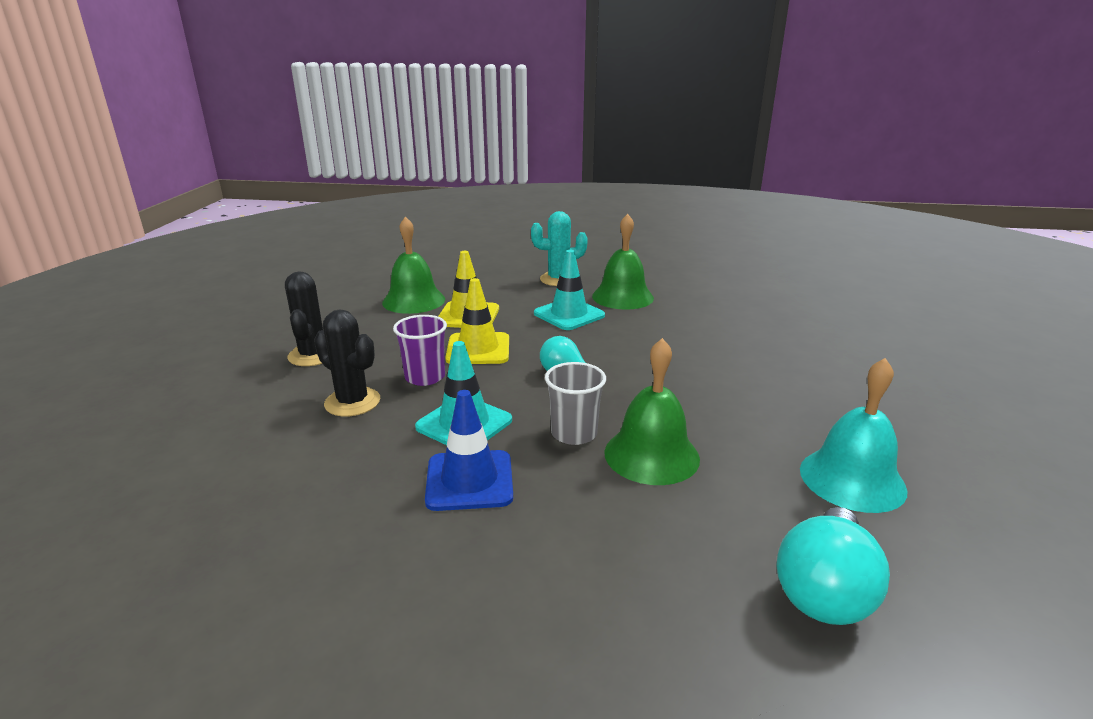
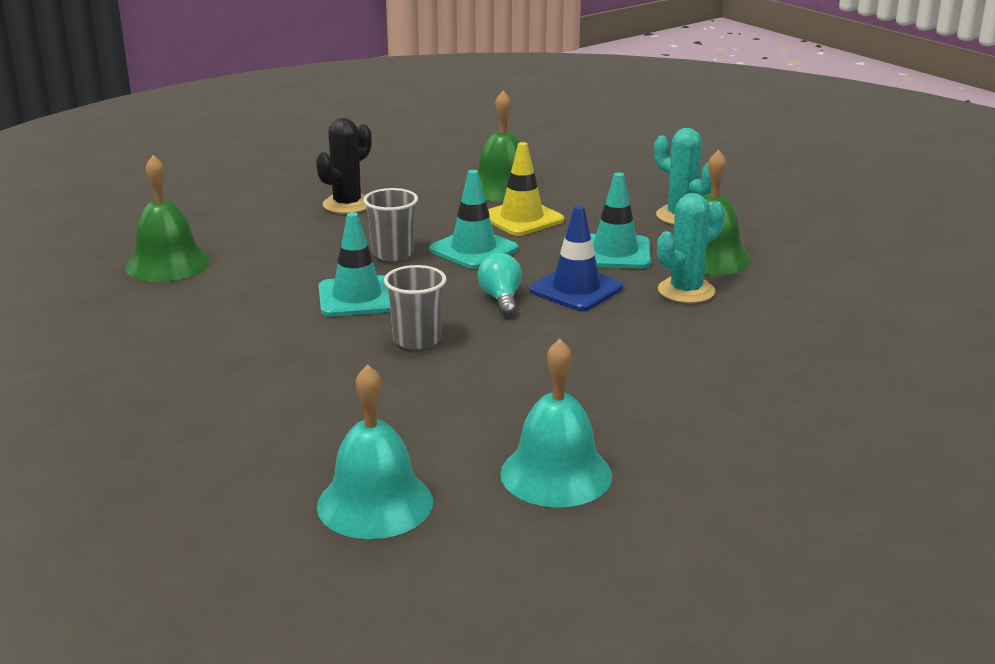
camera: 45 degrees right, 0 degrees up
black cactus [314,310,380,416] -> none
purple cup [393,315,447,386] -> grey cup [363,188,418,261]
blue traffic cone [425,390,513,511] -> blue traffic cone moved to [529,205,623,311]
yellow traffic cone [445,278,509,364] -> turquoise traffic cone [429,170,518,269]
green bell [604,338,700,485] -> green bell moved to [125,155,210,282]
turquoise light bulb [776,507,890,625] -> turquoise bell [317,364,433,539]
none -> turquoise cactus [657,193,725,303]

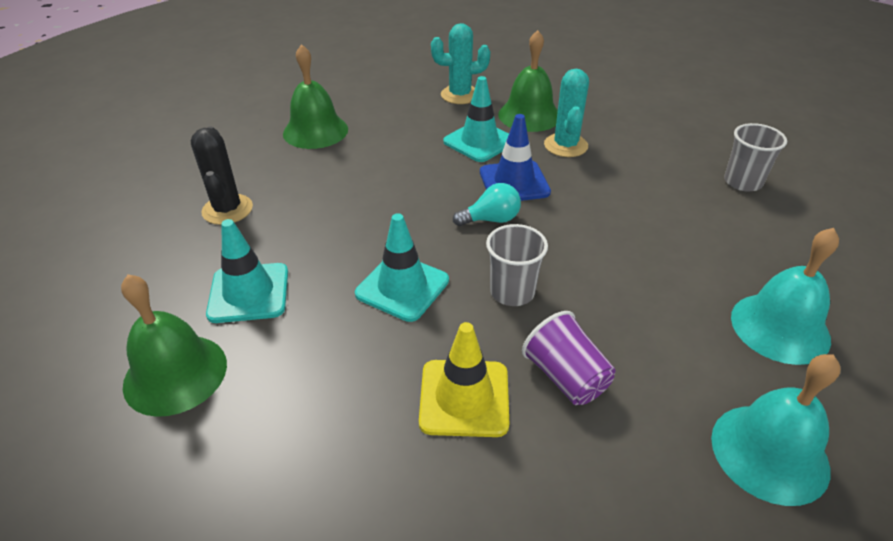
camera: 50 degrees left, 15 degrees up
grey cup [363,188,418,261] -> grey cup moved to [724,123,787,191]
turquoise traffic cone [429,170,518,269] -> turquoise traffic cone moved to [206,219,288,323]
turquoise light bulb [478,253,522,316] -> turquoise light bulb turned 135 degrees clockwise [453,183,521,226]
yellow traffic cone [488,142,564,236] -> yellow traffic cone moved to [419,322,510,437]
none -> purple cup [522,311,616,405]

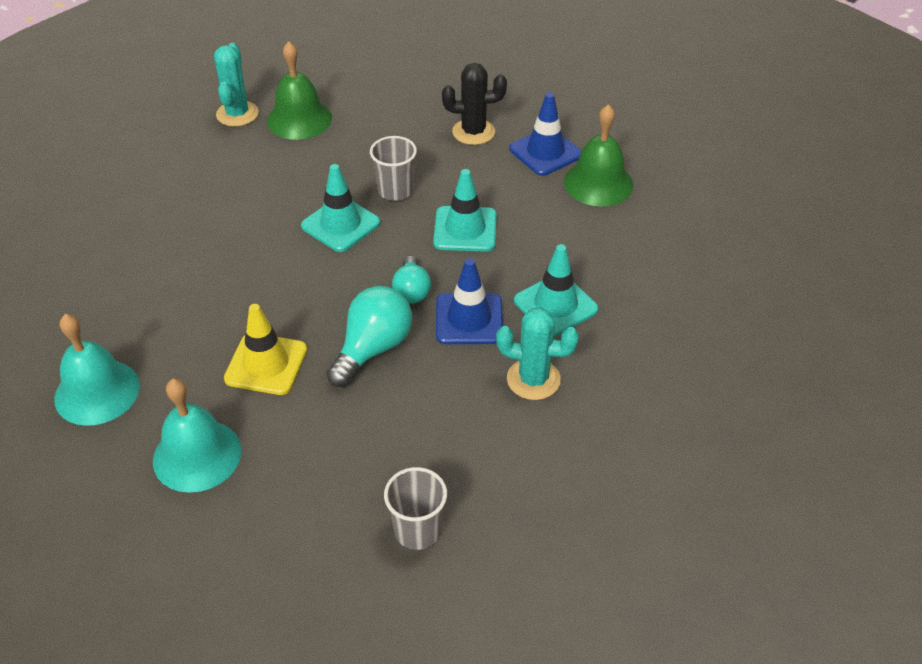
camera: 100 degrees right, 5 degrees up
turquoise traffic cone [206,219,288,323] -> turquoise traffic cone moved to [433,169,497,252]
yellow traffic cone [419,322,510,437] -> yellow traffic cone moved to [224,304,307,395]
turquoise cactus [431,23,490,104] -> turquoise cactus moved to [214,43,259,127]
grey cup [486,224,548,306] -> grey cup moved to [370,136,417,201]
green bell [498,30,558,132] -> none
purple cup [522,311,616,405] -> none
none -> turquoise light bulb [326,286,412,387]
none -> blue traffic cone [509,93,582,176]

